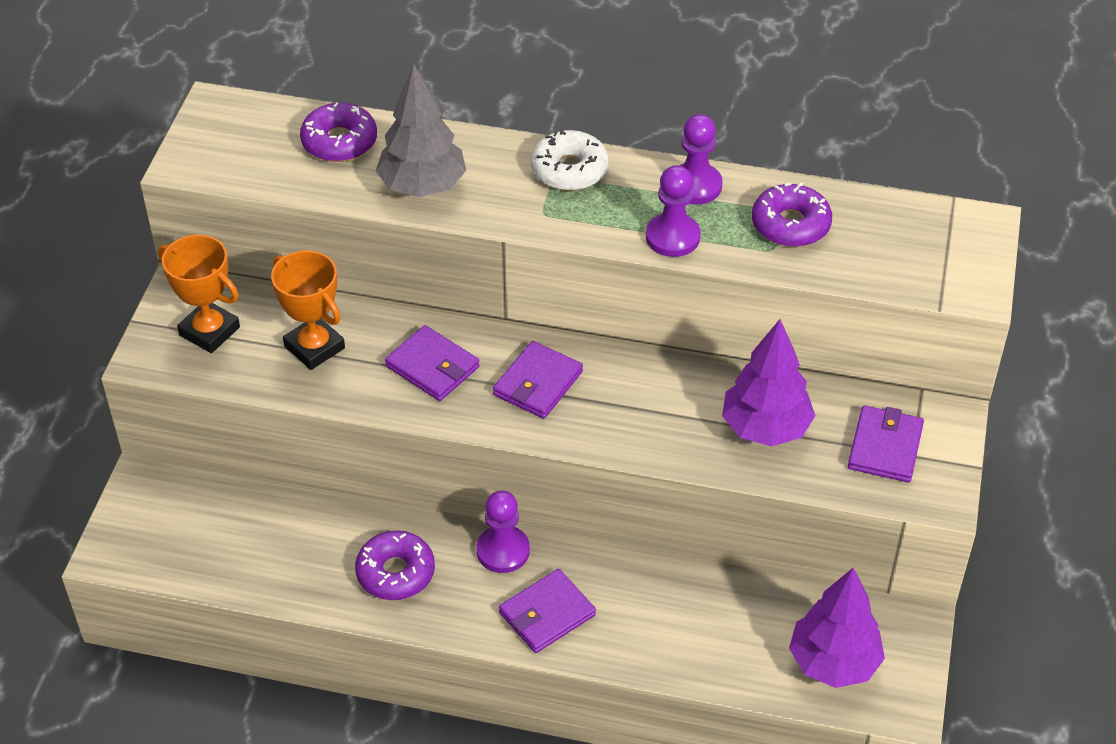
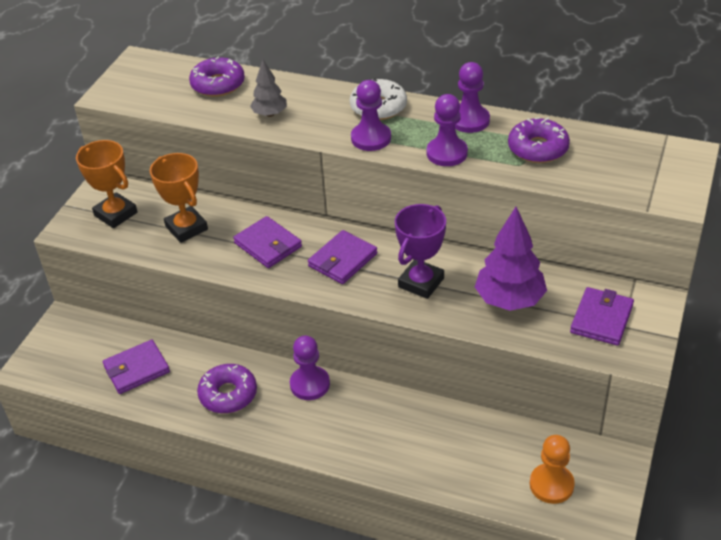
camera: 10 degrees right, 5 degrees down
grey tree [376,64,466,197] -> grey tree [250,60,287,117], size x0.57
purple wallet [499,569,596,653] -> purple wallet moved to [103,340,170,394]
purple tree [789,568,885,688] -> orange pawn [530,435,575,504]
none -> purple pawn [351,80,391,151]
none -> purple trophy [395,204,446,299]

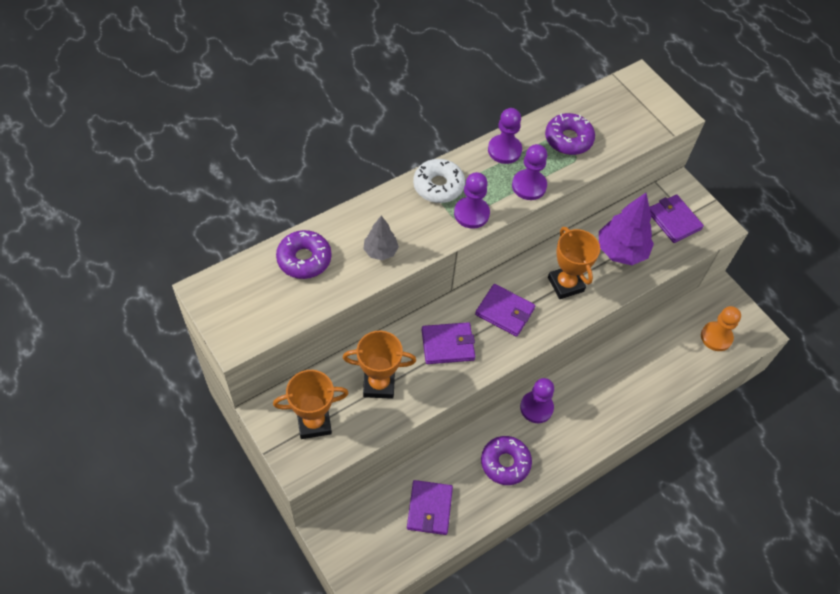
camera: 60 degrees left, 15 degrees up
purple wallet [308,230,377,284] -> purple wallet turned 45 degrees counterclockwise [475,284,535,337]
purple trophy [395,204,446,299] -> orange trophy [548,227,600,299]

